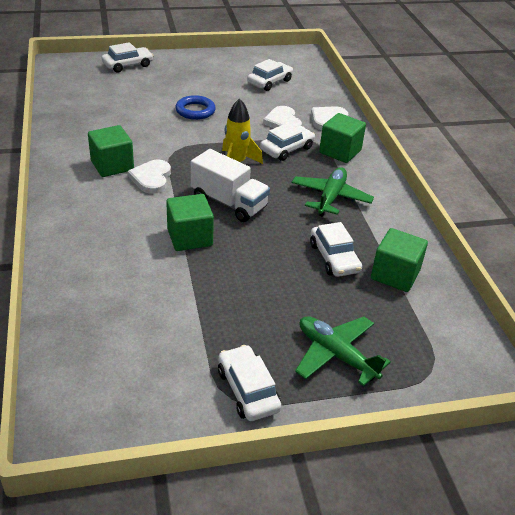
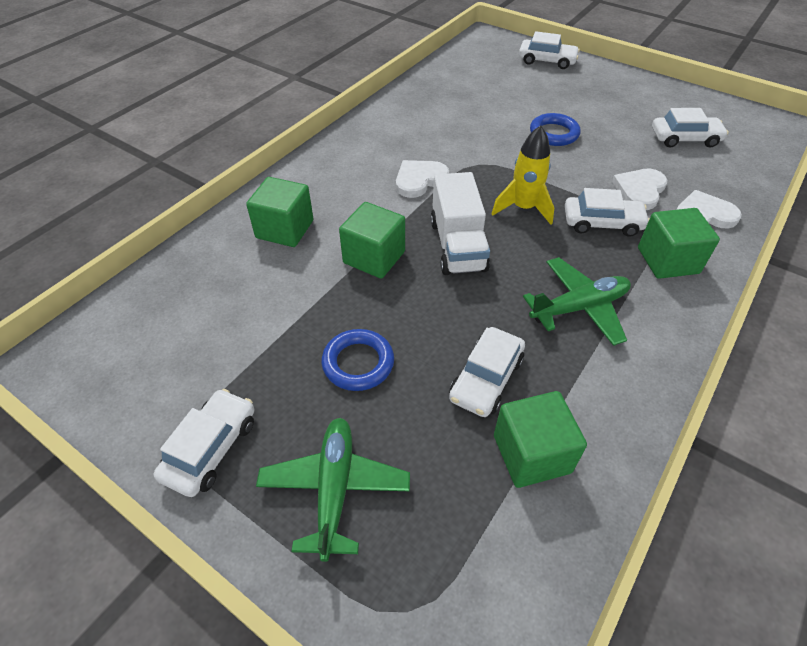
camera: 50 degrees right, 10 degrees up
green cube [88,125,134,177] -> green cube moved to [246,177,313,247]
none -> blue ring [322,329,394,391]

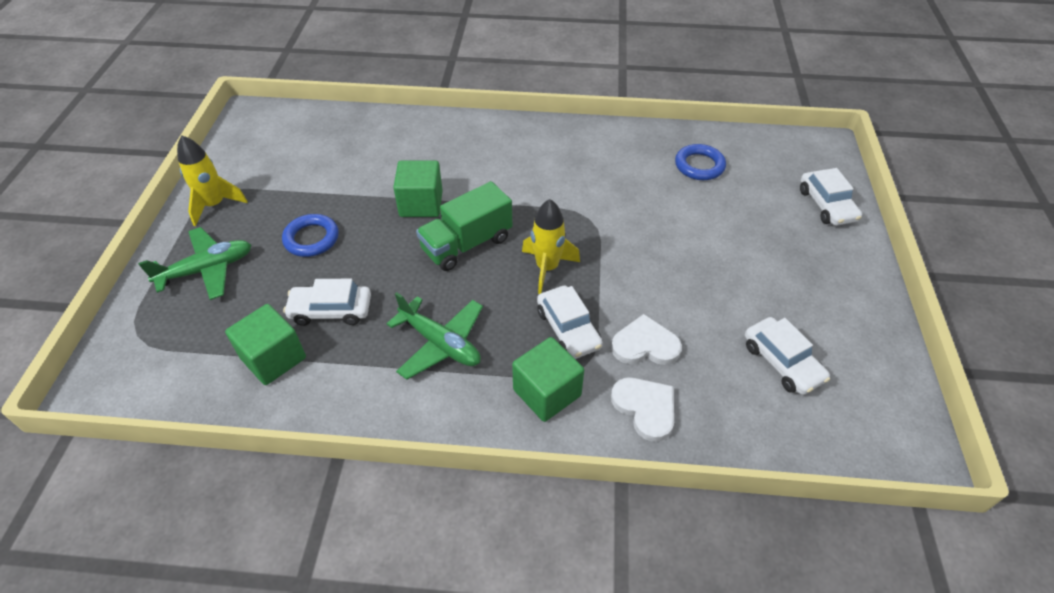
camera: 60 degrees right, 0 degrees up
white car [153,389,254,497] -> yellow rocket [177,135,248,226]
green cube [246,177,313,247] -> none
white heart [396,160,449,198] -> none
white truck [430,172,490,275] -> green truck [416,181,512,271]
blue ring [530,113,581,146] -> blue ring moved to [675,144,726,180]

